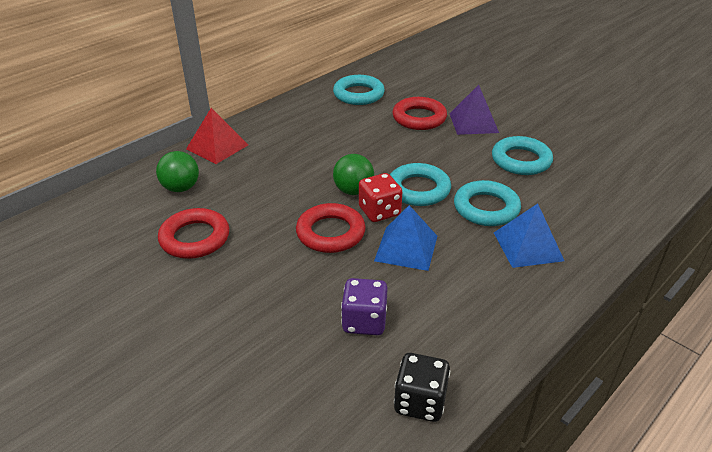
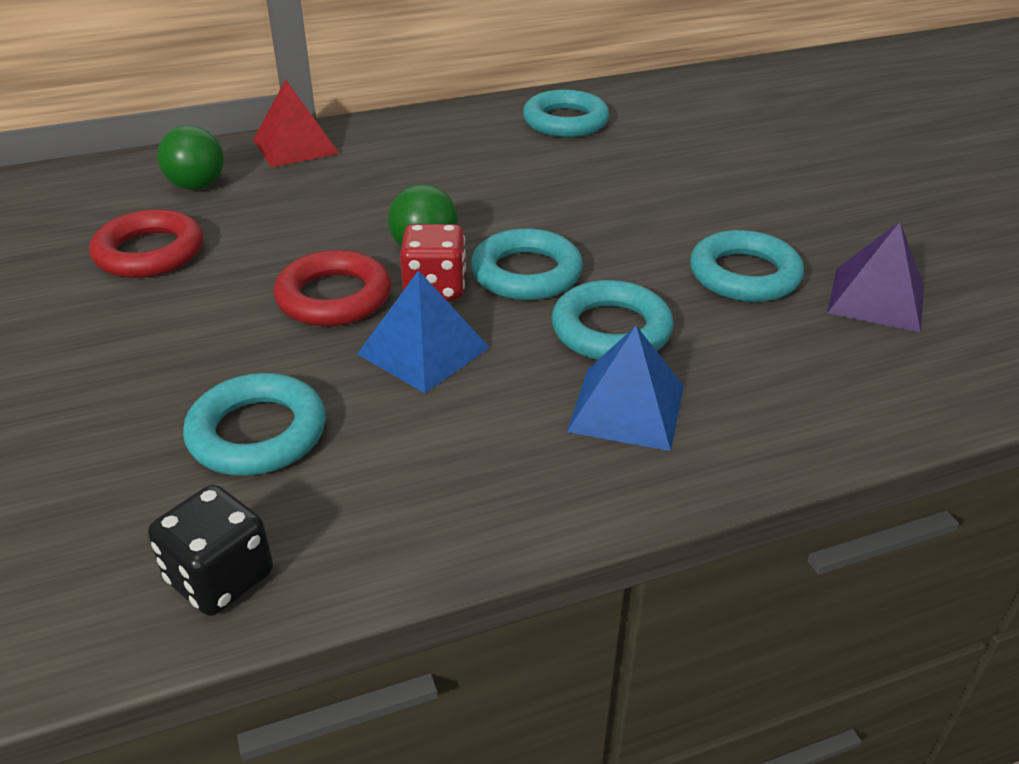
camera: 25 degrees right, 0 degrees up
purple dice [341,278,388,335] -> turquoise ring [183,373,326,476]
red ring [392,97,447,130] -> none
purple pyramid [449,85,499,135] -> purple pyramid moved to [827,222,924,332]

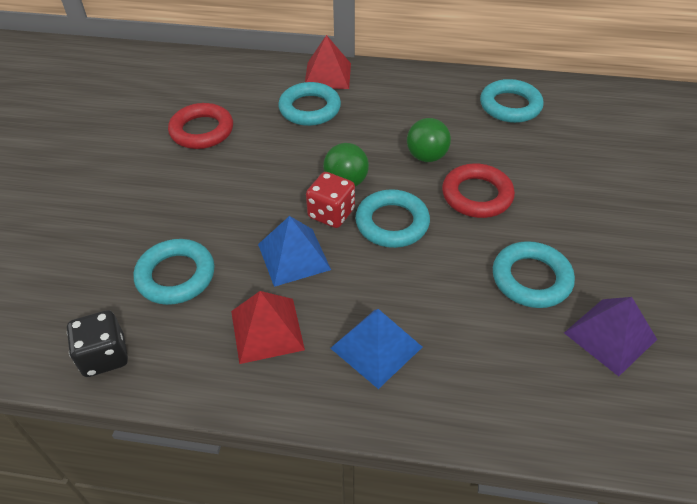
camera: 30 degrees right, 10 degrees up
green ball [157,125,224,190] -> green ball moved to [407,118,451,162]
red ring [274,250,391,326] -> red ring moved to [442,163,515,218]
turquoise ring [551,280,673,360] -> turquoise ring moved to [278,82,341,126]
none -> red pyramid [231,291,305,364]

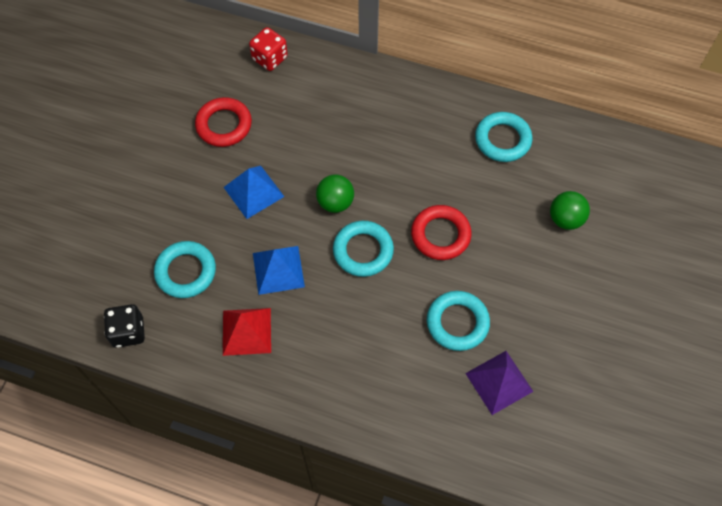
camera: 10 degrees right, 15 degrees up
turquoise ring [278,82,341,126] -> none
red pyramid [305,35,351,89] -> none
red dice [306,172,355,228] -> red dice moved to [249,27,288,71]
blue pyramid [330,309,422,389] -> blue pyramid moved to [224,166,284,219]
green ball [407,118,451,162] -> green ball moved to [550,191,590,230]

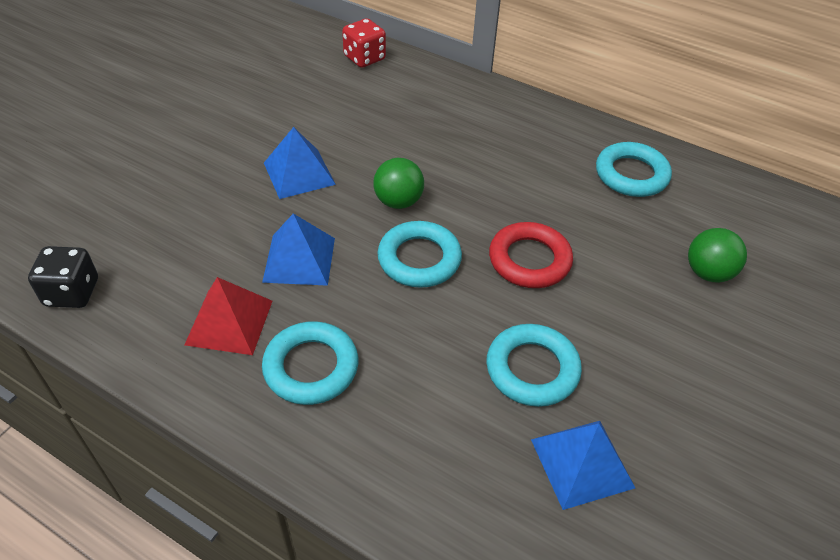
camera: 10 degrees right, 15 degrees down
turquoise ring [154,241,216,298] -> turquoise ring moved to [262,321,358,405]
red ring [195,97,252,147] -> none
purple pyramid [465,351,534,415] -> blue pyramid [531,421,635,510]

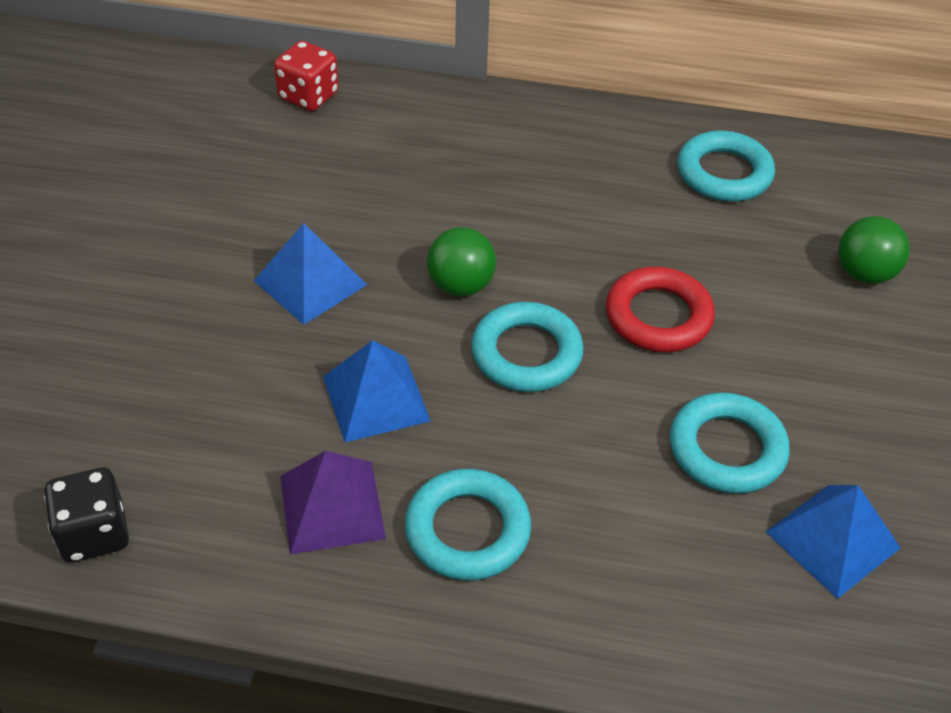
camera: 20 degrees left, 0 degrees up
red pyramid [184,277,272,355] -> purple pyramid [280,451,386,555]

